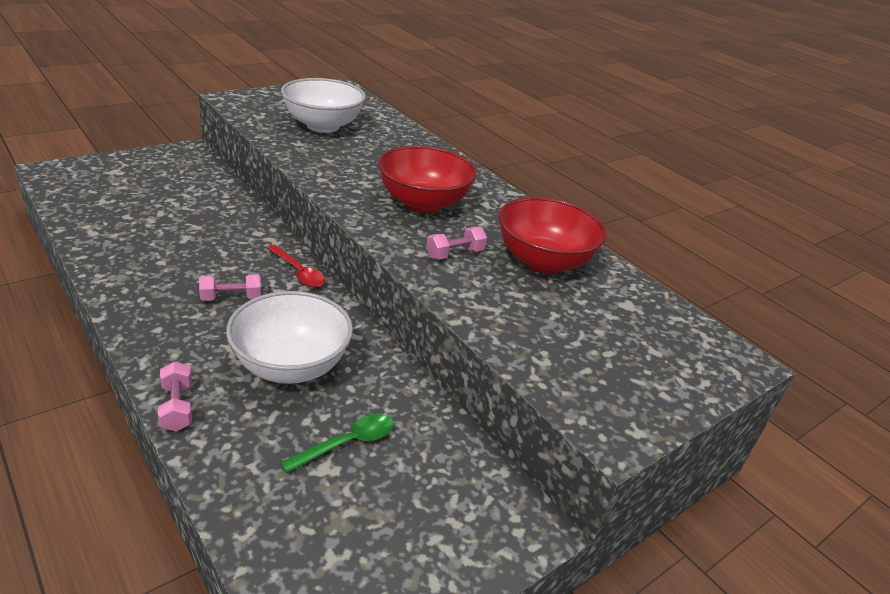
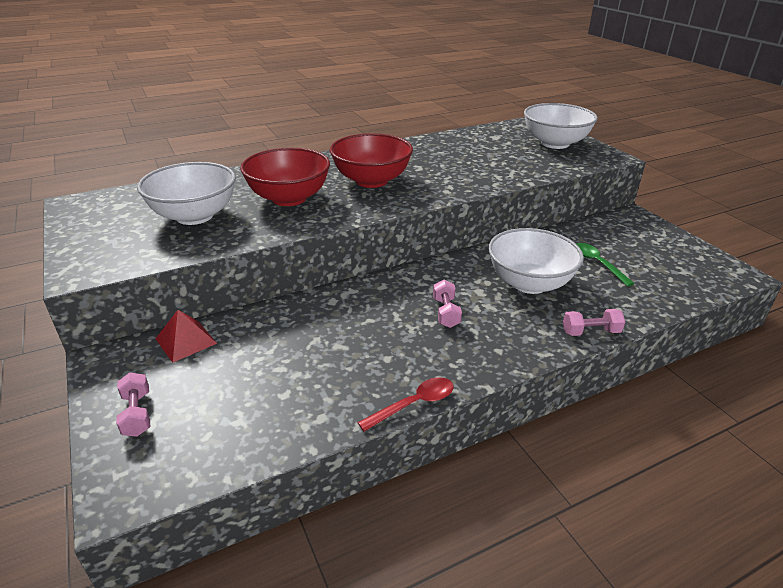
camera: 75 degrees left, 0 degrees up
red spoon [267,245,325,287] -> red spoon moved to [357,377,454,431]
pink dumbbell [426,227,487,259] -> pink dumbbell moved to [116,372,150,437]
red bowl [498,197,607,274] -> red bowl moved to [240,148,330,206]
none -> red pyramid [155,310,217,363]
none -> white bowl [524,103,598,149]

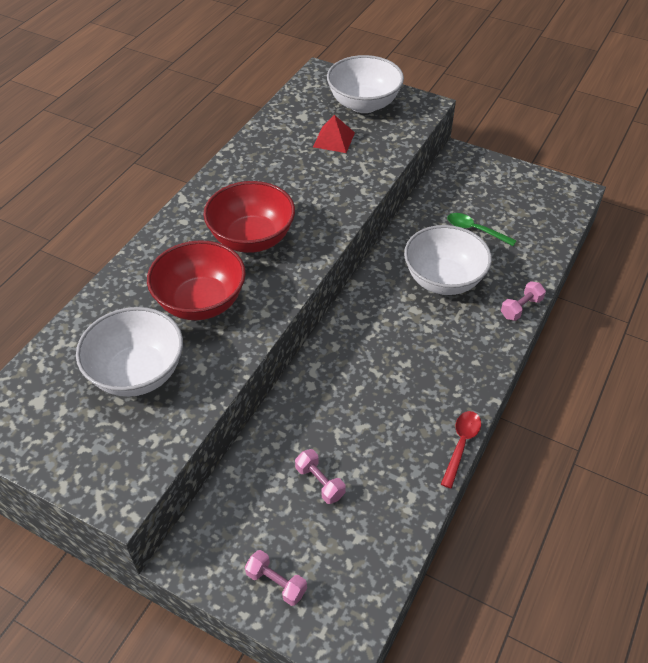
camera: 35 degrees left, 15 degrees up
red pyramid [155,310,217,363] -> red pyramid moved to [313,115,355,153]
pink dumbbell [433,279,462,328] -> pink dumbbell moved to [295,449,346,504]

